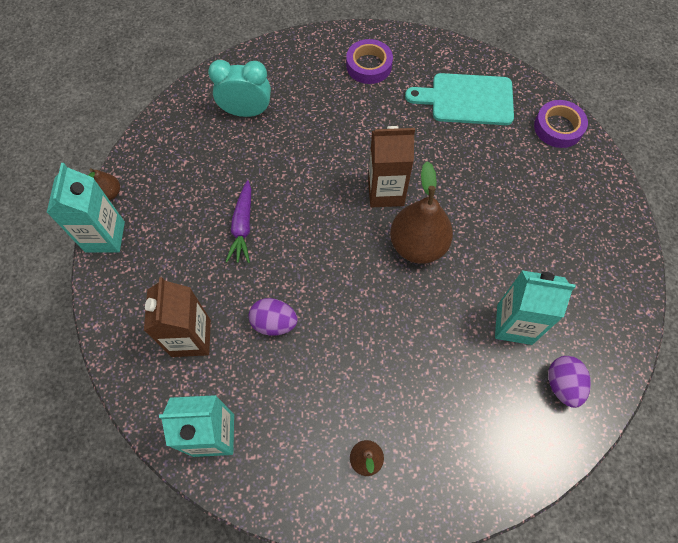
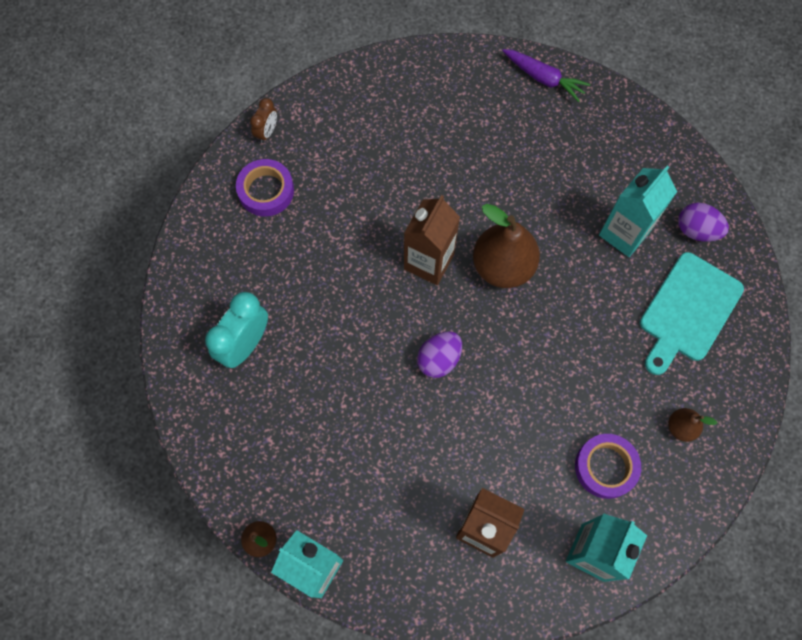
camera: 60 degrees left, 5 degrees up
purple carrot [225,180,251,263] -> purple carrot moved to [503,49,590,102]
purple egg [249,298,298,336] -> purple egg moved to [417,331,462,378]
turquoise cutting board [405,73,514,125] -> turquoise cutting board moved to [640,252,744,375]
purple tape [534,100,588,148] -> purple tape moved to [575,434,641,499]
none -> brown clock [250,98,277,143]

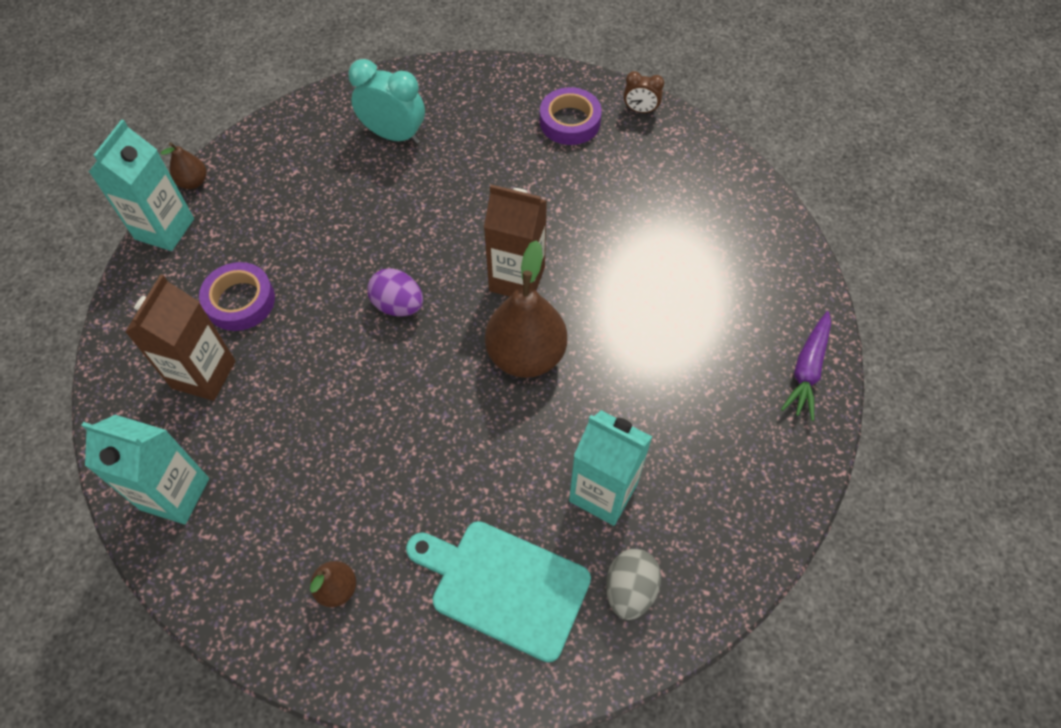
camera: 80 degrees right, 10 degrees down
purple tape [575,434,641,499] -> purple tape moved to [199,262,275,331]
purple egg [678,203,729,242] -> grey egg [606,549,661,620]

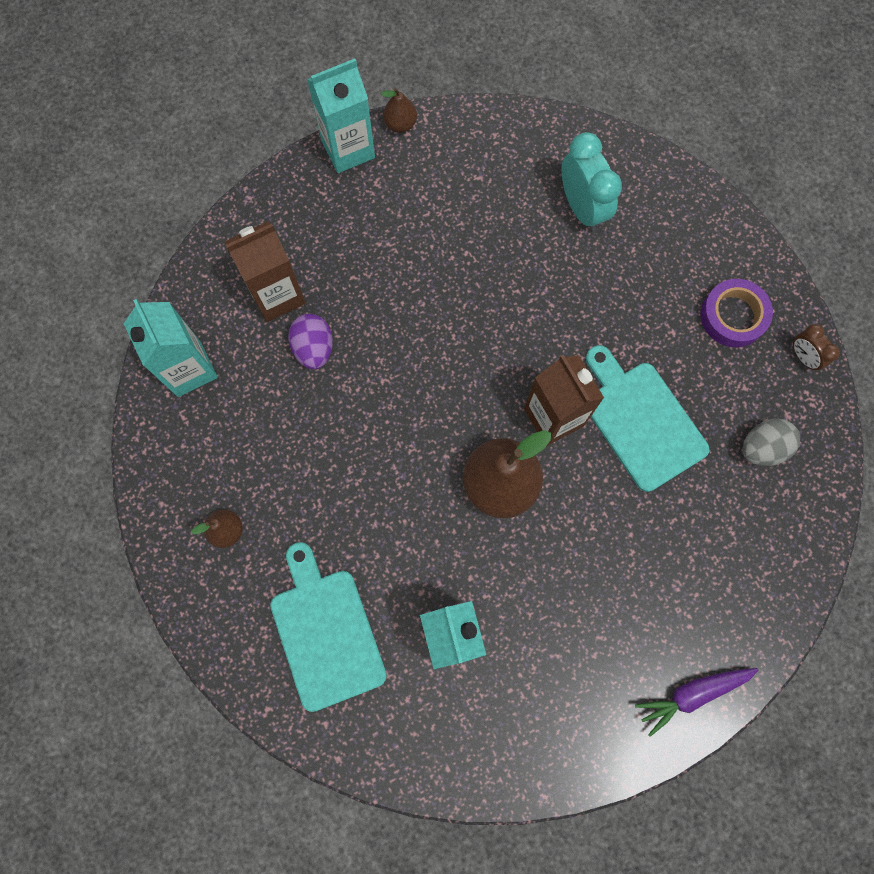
camera: 45 degrees right, 15 degrees up
purple tape [199,262,275,331] -> none
purple egg [367,268,423,316] -> purple egg moved to [288,314,333,369]
grey egg [606,549,661,620] -> grey egg moved to [742,418,800,466]
none -> turquoise cutting board [586,345,709,492]

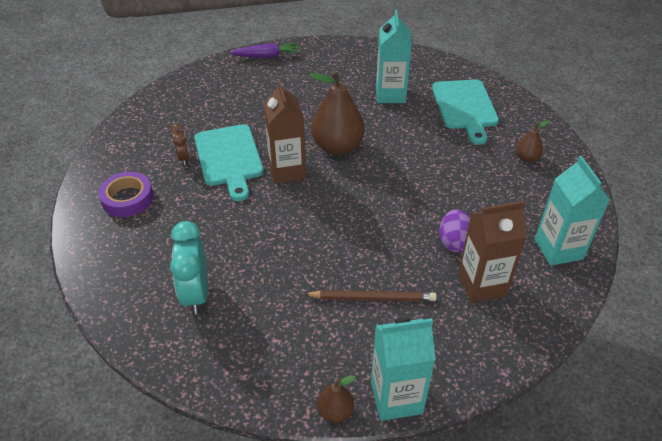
camera: 165 degrees left, 30 degrees down
grey egg [742,418,800,466] -> none
brown clock [793,324,840,371] -> brown clock moved to [171,123,190,165]
none -> brown pencil [304,290,437,301]

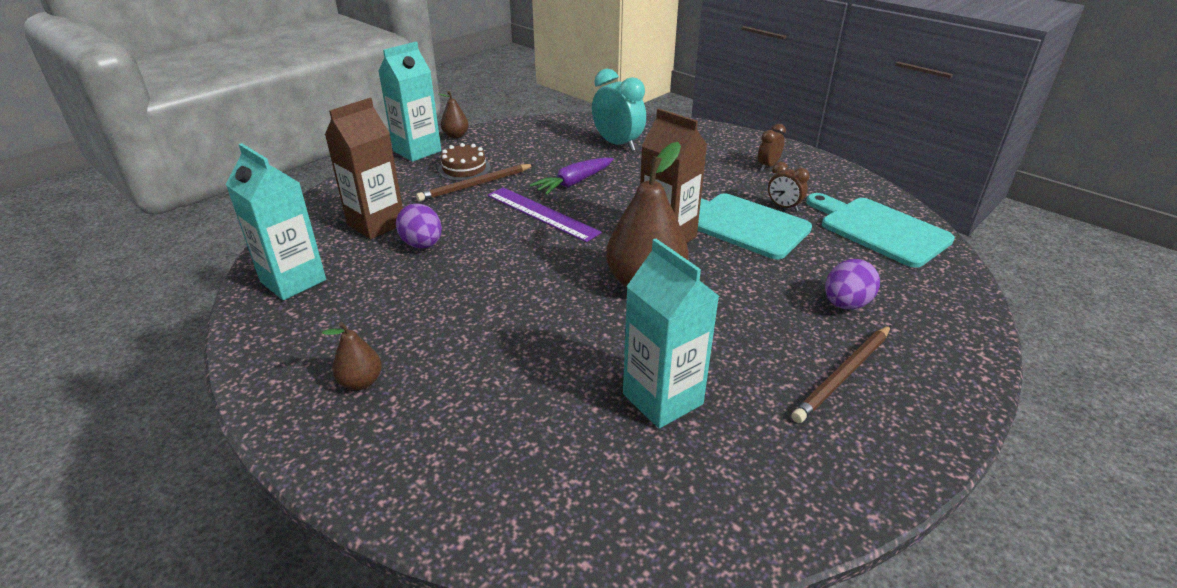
camera: 145 degrees right, 10 degrees down
purple tape [98,172,154,217] -> brown clock [758,124,786,171]
purple carrot [229,43,300,58] -> purple carrot moved to [530,157,613,195]
turquoise cutting board [432,80,499,145] -> turquoise cutting board moved to [806,193,955,268]
none -> brown cake [438,143,491,181]
none -> purple ruler [487,187,602,242]
none -> brown pencil [791,325,891,423]
none -> purple egg [825,259,880,309]

